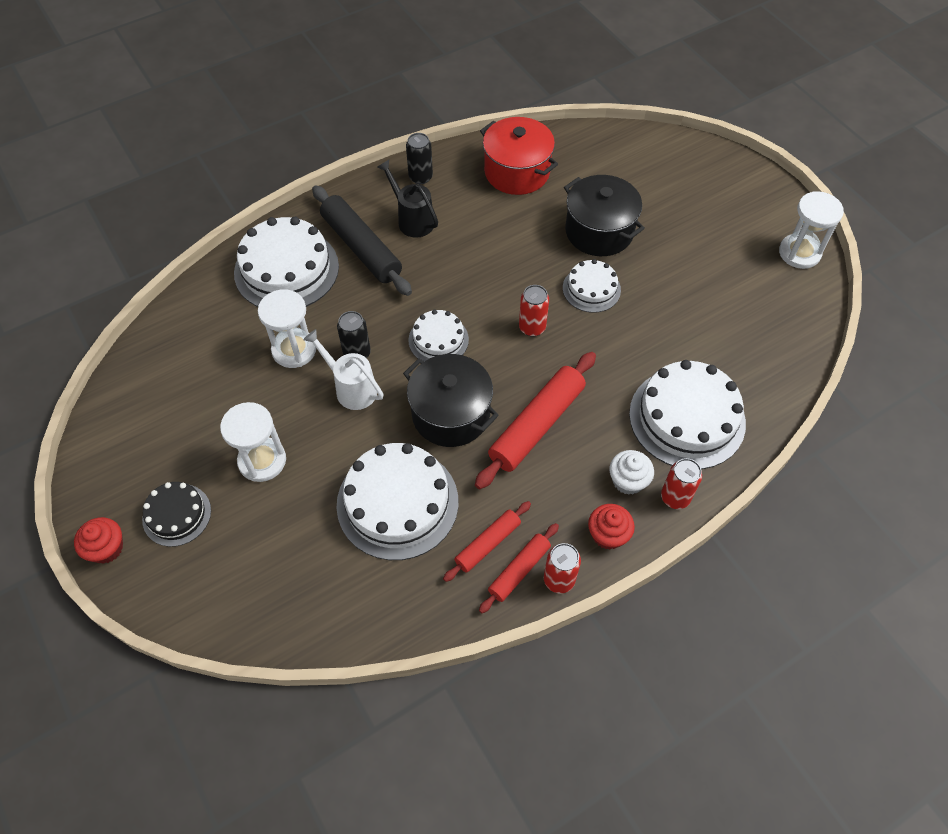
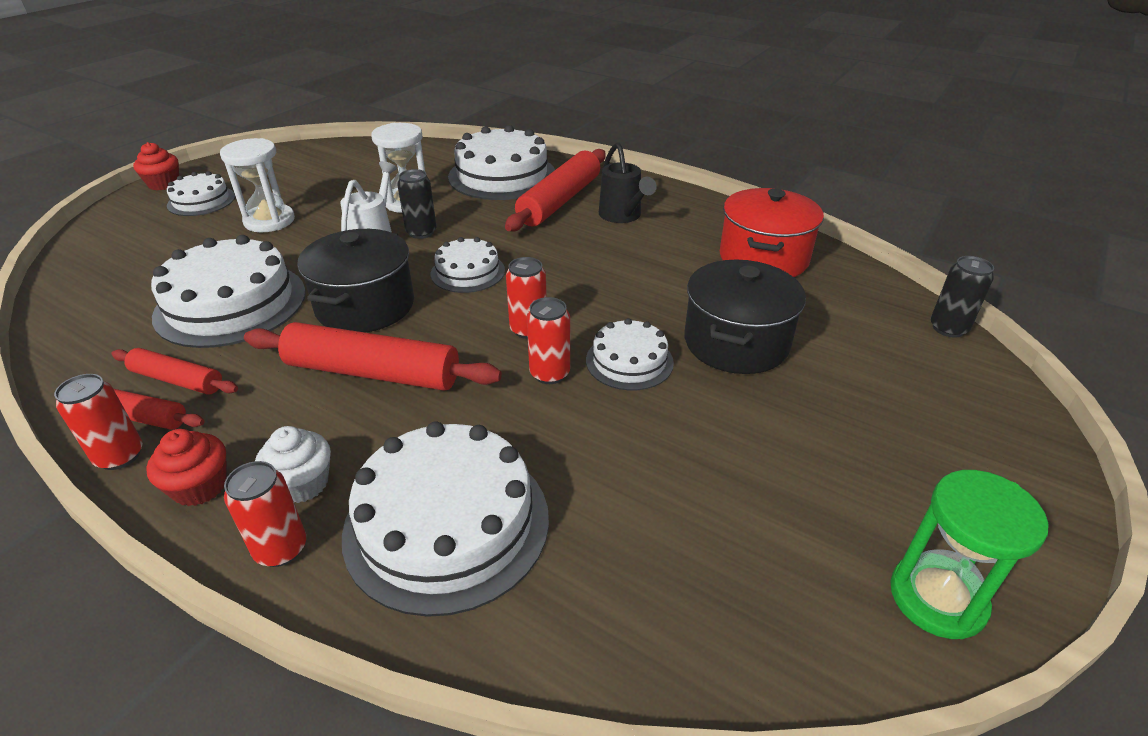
camera: 65 degrees right, 20 degrees down
black cake [142,482,211,547] -> white cake [167,171,235,216]
black rolling pin [312,185,412,296] -> red rolling pin [505,149,606,231]
black watering can [377,160,438,238] -> black watering can turned 135 degrees clockwise [599,142,657,223]
black can [406,133,433,184] -> black can moved to [930,256,994,338]
white hourglass [779,191,844,269] -> green hourglass [890,470,1049,639]
none -> red can [527,297,570,384]

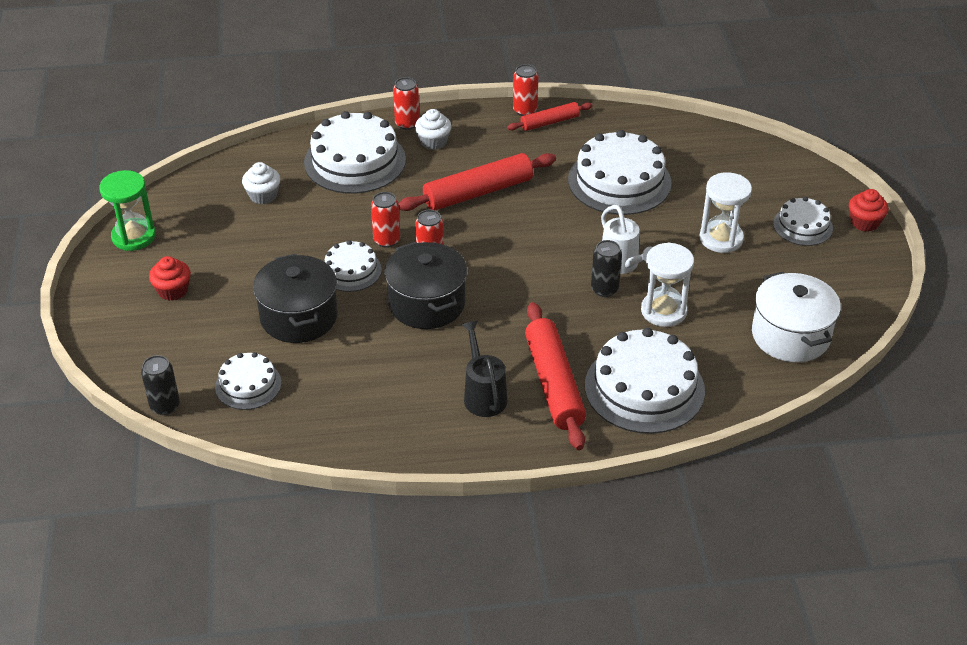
camera: 140 degrees right, 5 degrees up
red rolling pin [111,348,238,395] -> none
red cupcake [146,429,227,506] -> red cupcake moved to [149,256,191,301]
black pot [297,229,414,332] -> black pot moved to [384,242,467,329]
white cake [431,237,505,293] -> white cake moved to [215,352,281,410]
black watering can [599,142,657,223] -> black watering can turned 45 degrees clockwise [461,321,507,417]
red pot [720,188,824,277] -> none
none -> white cupcake [242,162,280,204]
none -> white pot [752,271,841,362]

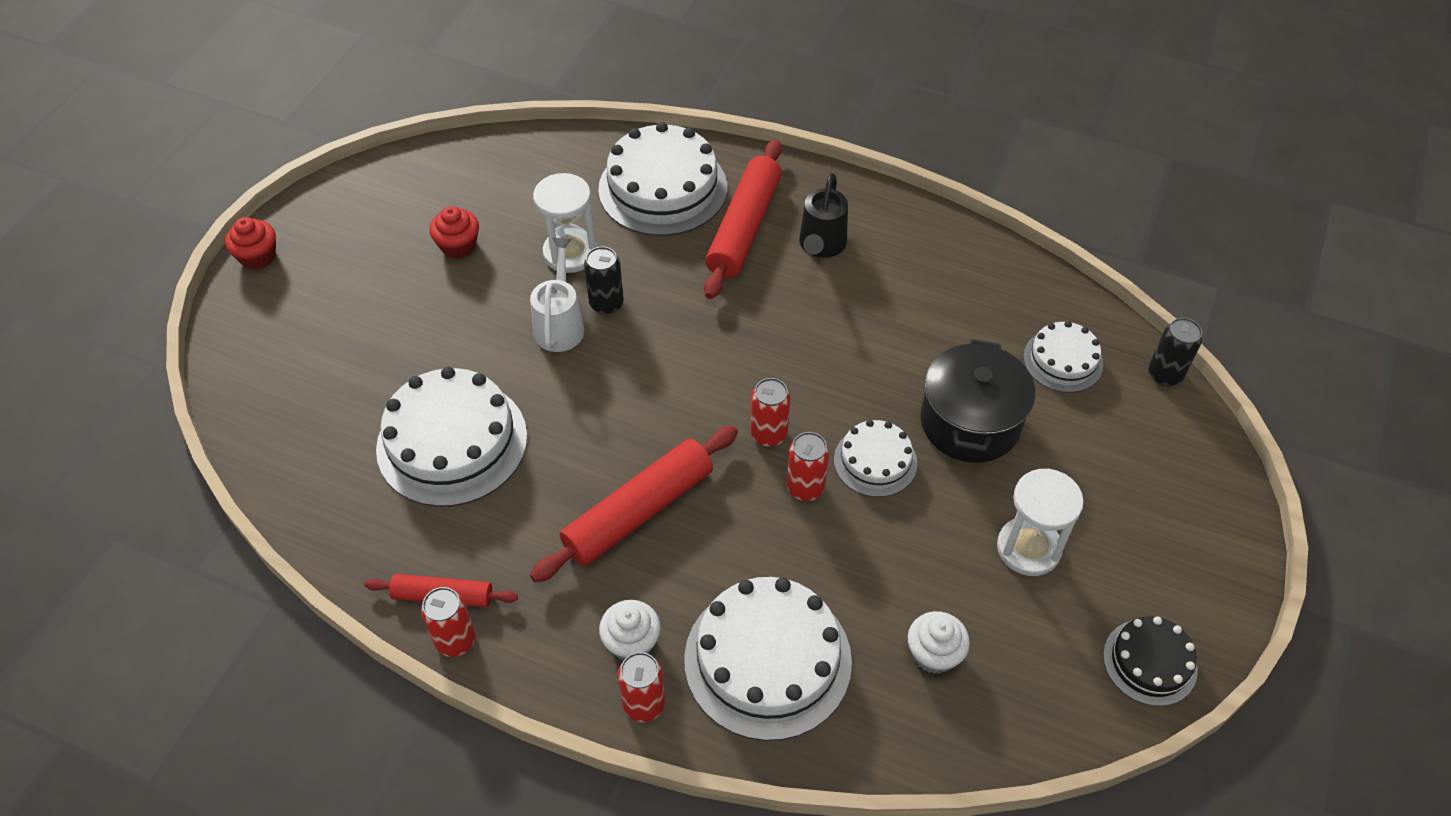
camera: 150 degrees left, 10 degrees up
green hourglass [99,170,156,251] -> black cake [1103,616,1198,706]
red cupcake [149,256,191,301] -> red cupcake moved to [429,206,479,259]
black pot [384,242,467,329] -> none
red rolling pin [399,153,556,211] -> red rolling pin turned 45 degrees counterclockwise [530,426,738,583]
white hourglass [700,172,752,253] -> white hourglass moved to [997,468,1084,576]
white pot [752,271,841,362] -> none
white cake [773,197,833,246] -> none

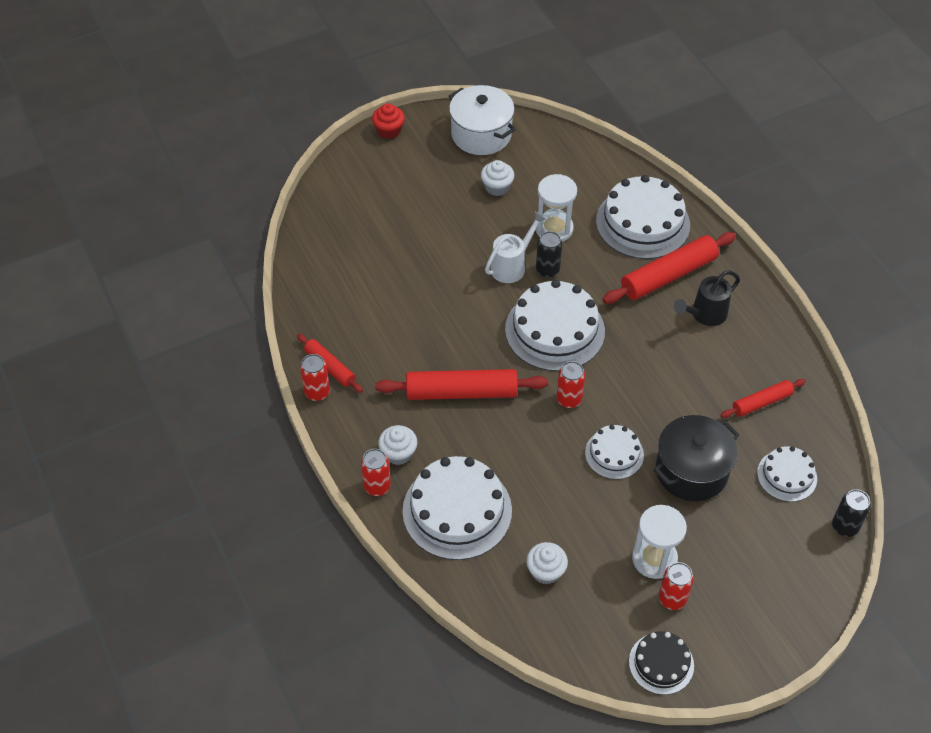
camera: 40 degrees right, 0 degrees up
white cake [376,366,527,507] -> white cake moved to [505,280,605,371]
red cupcake [429,206,479,259] -> white cupcake [481,160,514,196]
red can [787,432,829,501] -> red can moved to [659,562,694,610]
none -> white pot [449,85,516,155]
none -> red rolling pin [721,379,806,418]

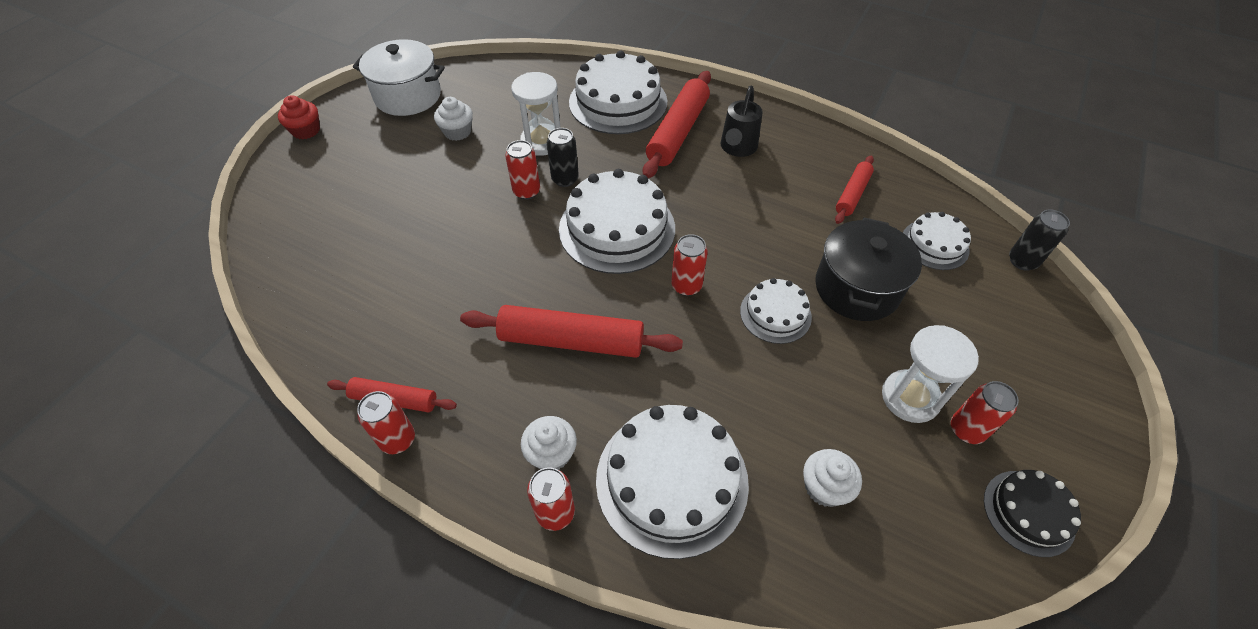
camera: 35 degrees left, 0 degrees up
red rolling pin [375,369,548,400] -> red rolling pin turned 45 degrees clockwise [460,305,683,358]
white watering can [485,212,546,283] -> red can [505,140,540,200]

